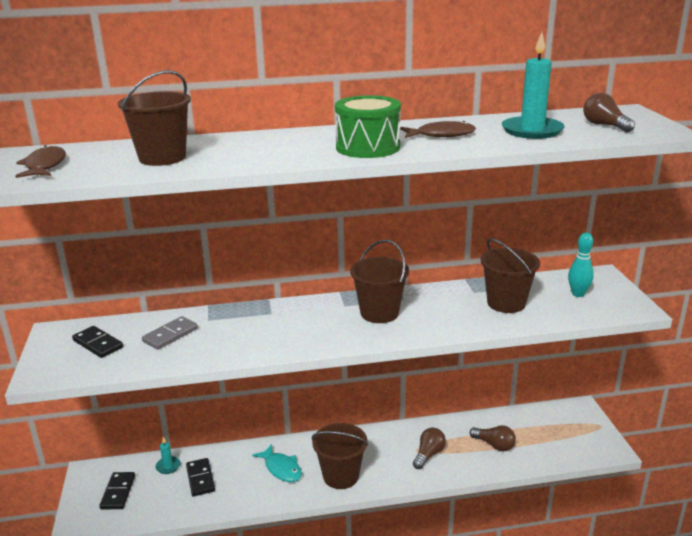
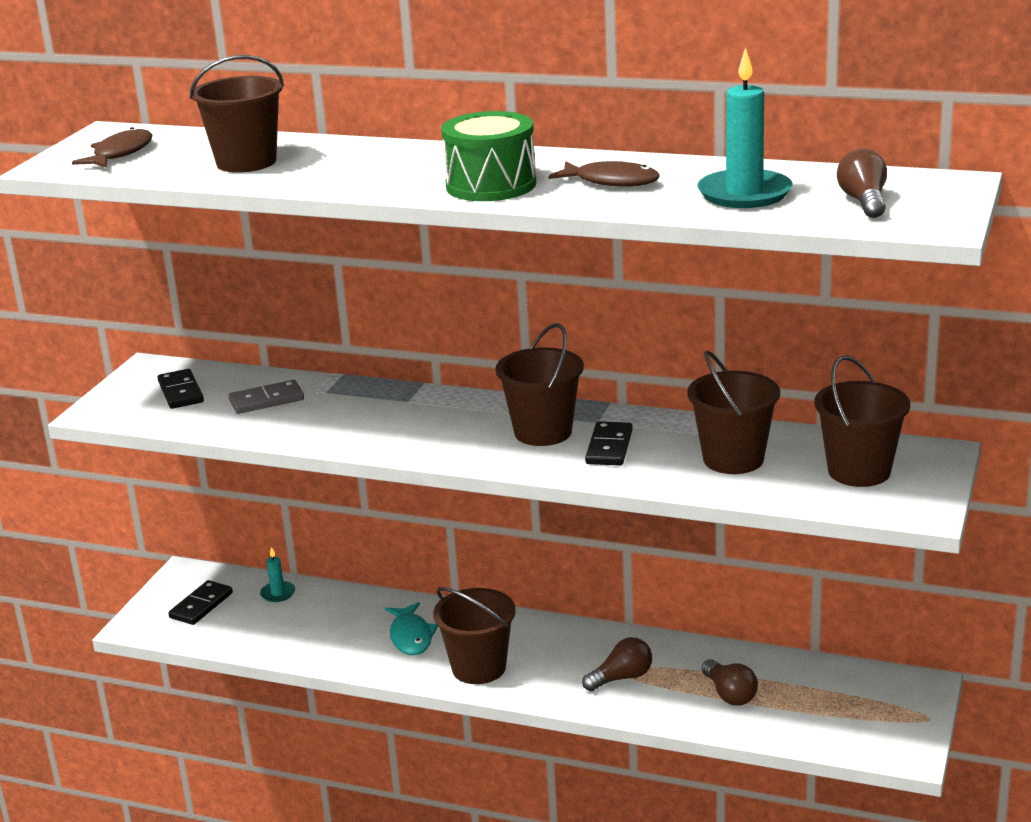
camera: 30 degrees right, 0 degrees up
black domino [186,458,215,497] -> black domino moved to [585,421,633,466]
turquoise bowling pin [568,233,594,297] -> brown bucket [814,356,910,487]

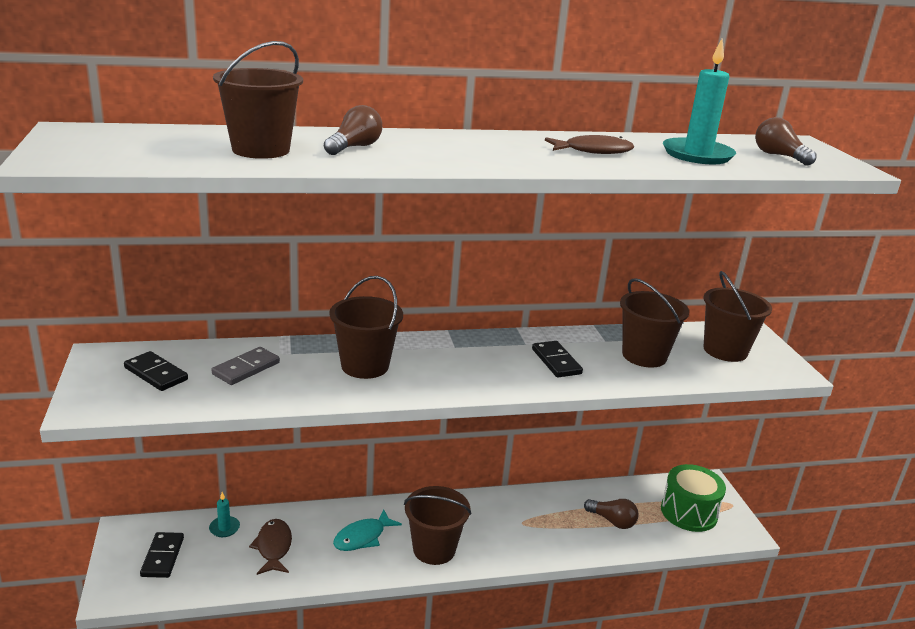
camera: 35 degrees left, 0 degrees up
brown fish [72,127,152,168] -> brown fish moved to [249,519,292,575]
turquoise fish [385,602,438,655] -> turquoise fish turned 90 degrees clockwise [333,509,402,551]
green drum [441,111,536,201] -> green drum moved to [661,464,726,532]
brown bucket [496,323,584,446] -> brown bucket moved to [329,276,403,379]
brown light bulb [582,637,652,691] -> brown light bulb moved to [324,105,382,155]

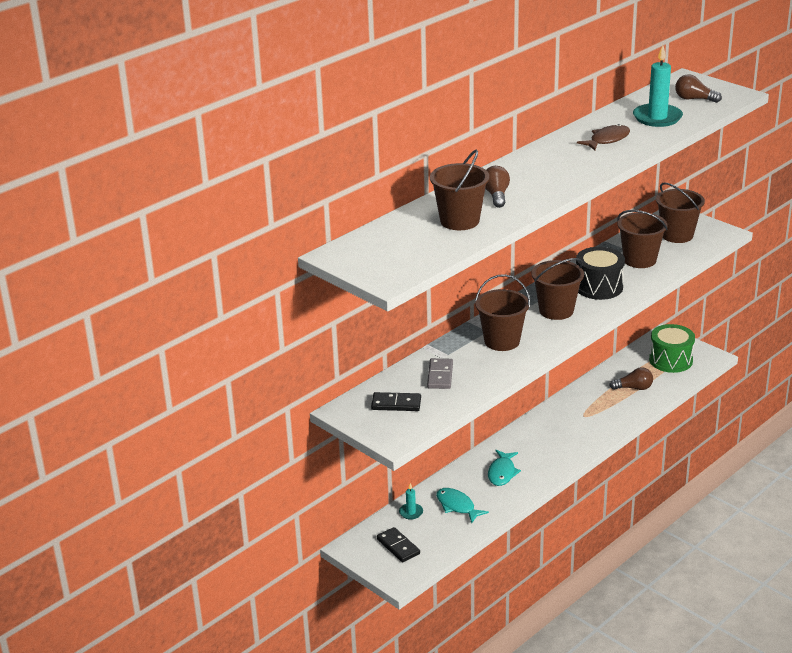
camera: 30 degrees left, 5 degrees up
brown fish [249,519,292,575] -> turquoise fish [436,488,489,524]
brown bucket [404,486,471,565] -> brown bucket moved to [532,258,584,320]
black domino [532,341,583,377] -> black drum [576,247,625,300]

